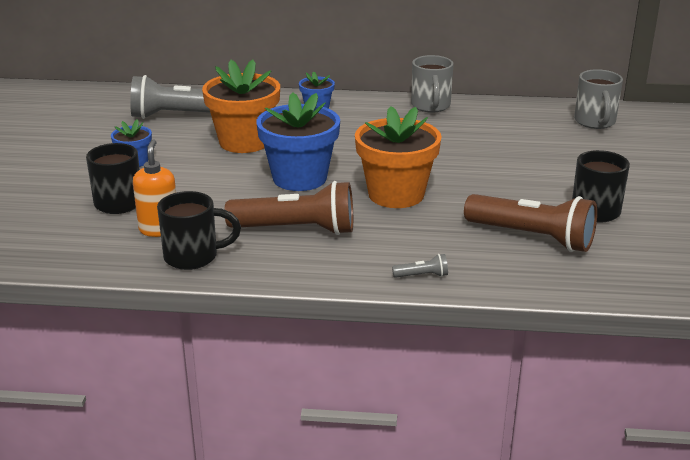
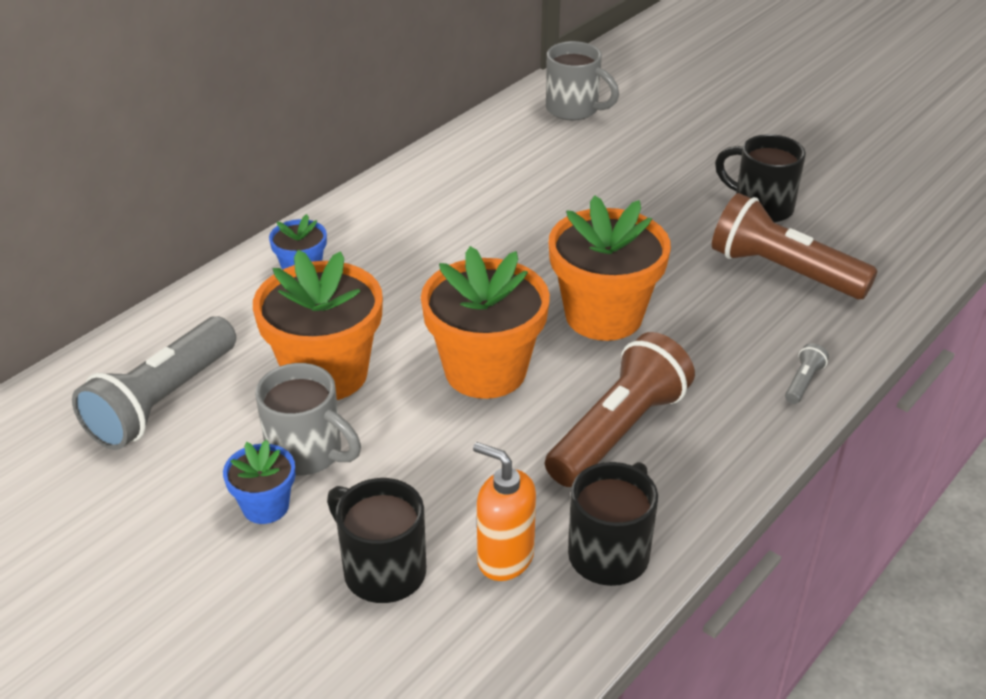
camera: 55 degrees left, 10 degrees up
blue flower pot [256,92,340,191] -> orange flower pot [421,246,550,399]
grey mug [411,55,454,112] -> grey mug moved to [255,363,361,475]
brown flashlight [464,194,597,252] -> brown flashlight turned 120 degrees counterclockwise [712,193,877,299]

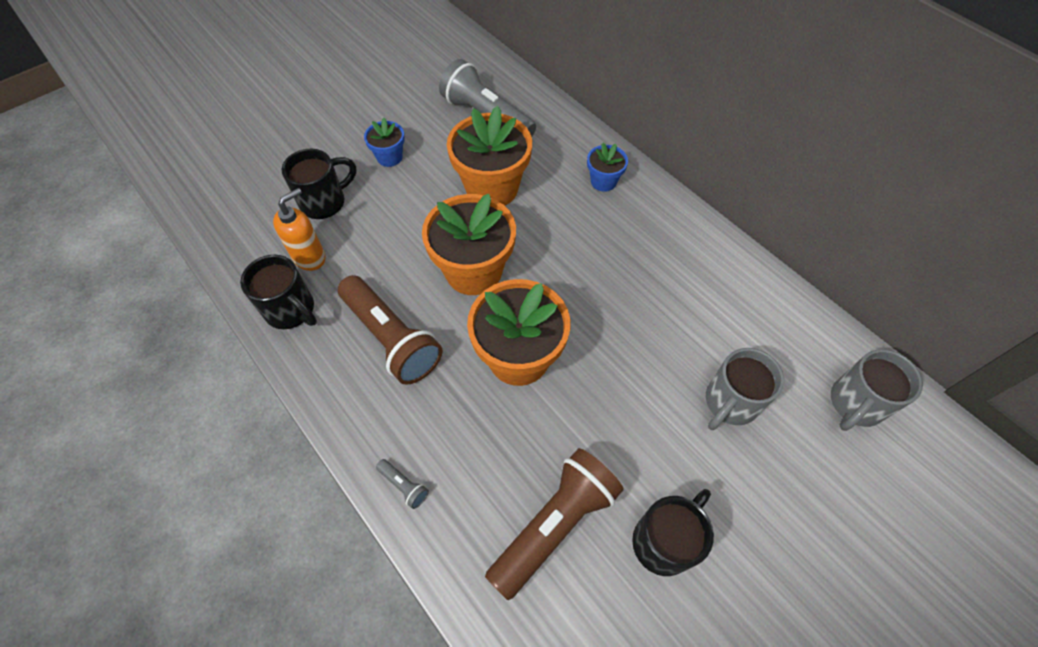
camera: 100 degrees right, 20 degrees up
grey mug [255,363,361,475] -> grey mug moved to [706,348,784,430]

